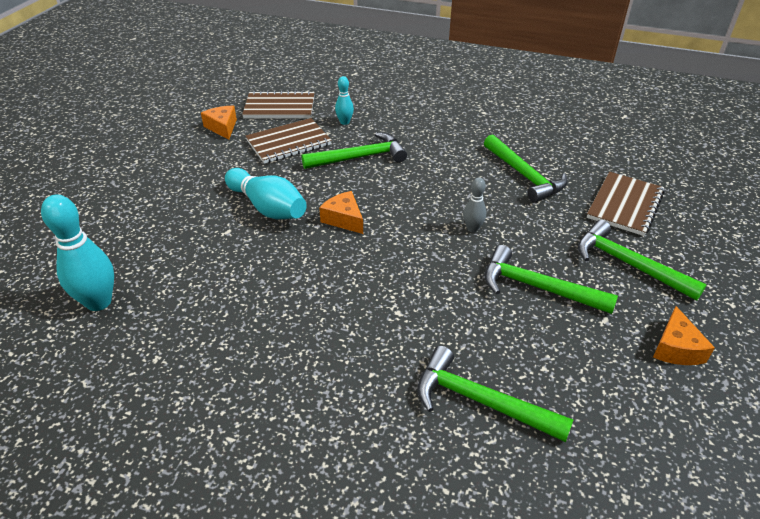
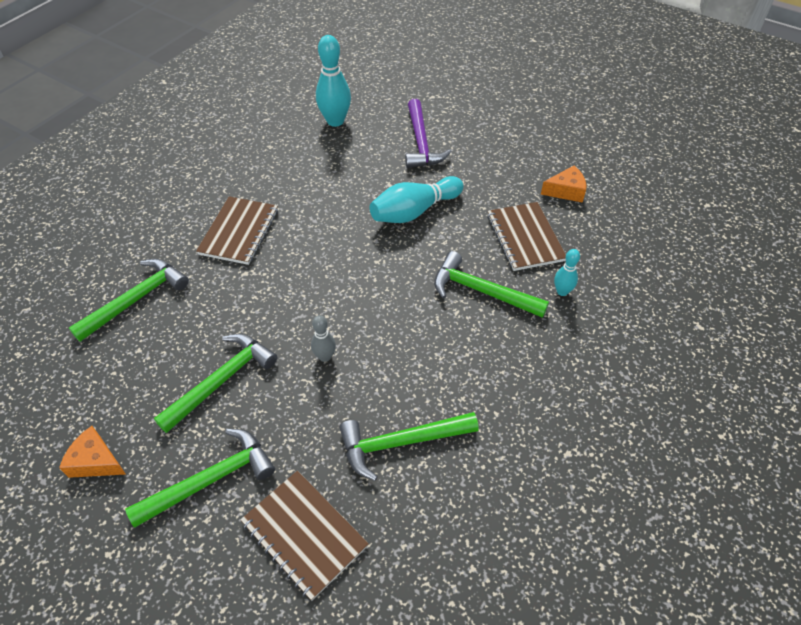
camera: 105 degrees right, 10 degrees up
brown notebook [242,91,315,119] -> brown notebook moved to [196,196,278,265]
green hammer [302,132,407,169] -> green hammer turned 120 degrees clockwise [434,251,549,318]
orange cheese [319,191,363,234] -> none
none -> purple hammer [405,99,451,168]

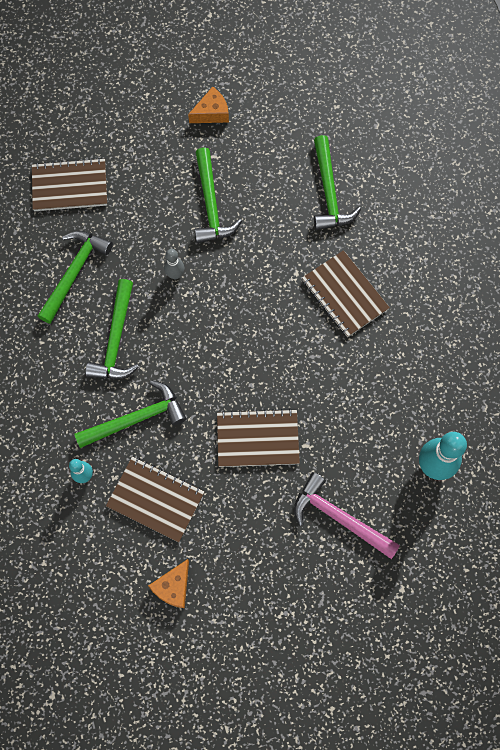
camera: 130 degrees right, 20 degrees up
green hammer [125,429,275,528] -> green hammer moved to [85,279,139,379]
turquoise bowling pin [370,176,463,223] -> brown notebook [217,409,300,467]
purple hammer [405,99,451,168] -> pink hammer [294,472,400,559]

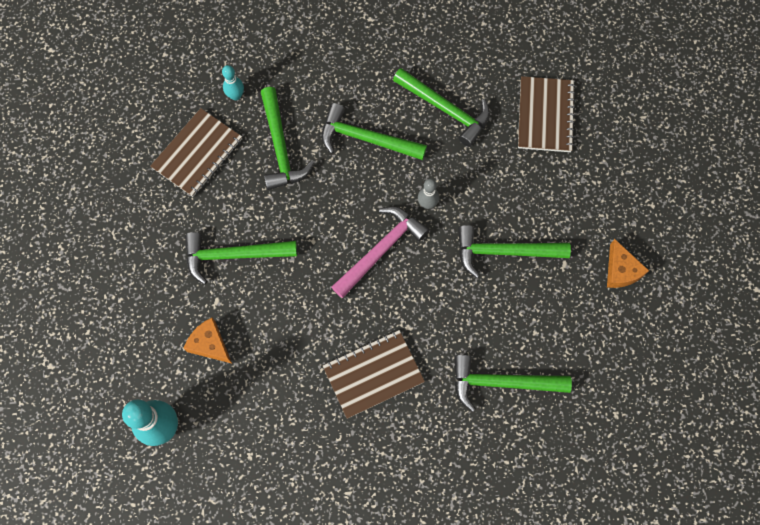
camera: 100 degrees right, 0 degrees up
orange cheese [148,559,189,608] -> orange cheese moved to [183,318,232,363]
brown notebook [217,409,300,467] -> green hammer [185,232,297,284]
pink hammer [294,472,400,559] -> pink hammer moved to [331,206,429,298]

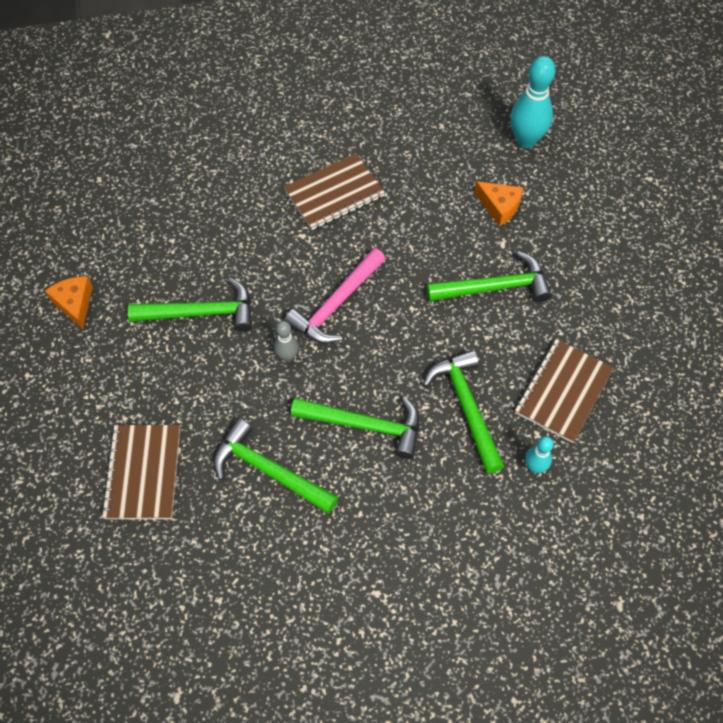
camera: 175 degrees right, 10 degrees down
green hammer [454,355,572,412] -> none

